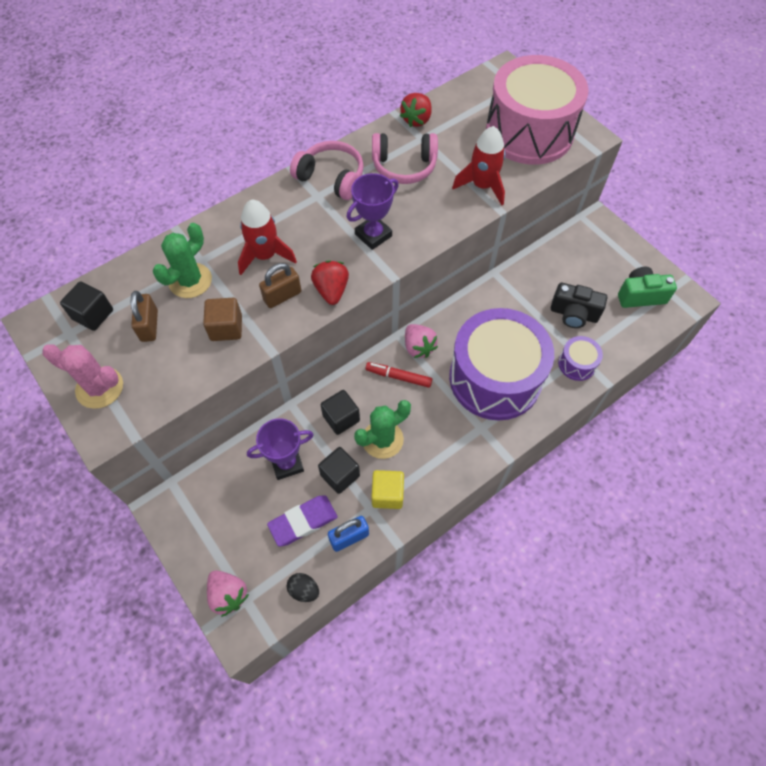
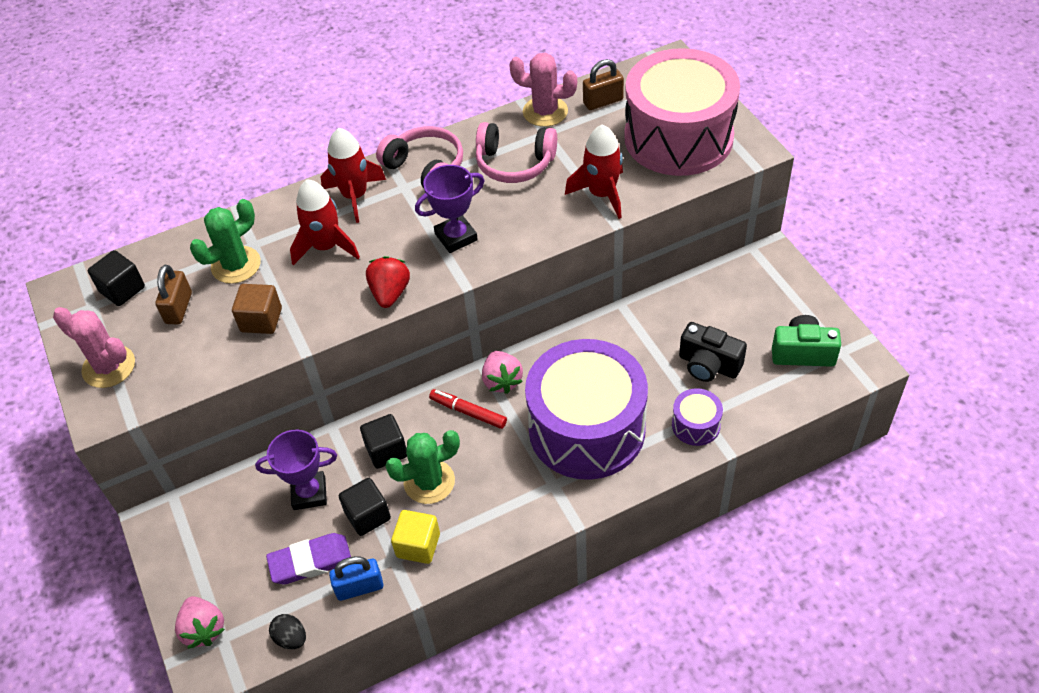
camera: 15 degrees right, 10 degrees down
brown padlock [259,263,301,308] -> brown padlock moved to [583,59,624,110]
red strawberry [400,93,432,127] -> pink cactus [509,53,577,127]
none -> red rocket [321,128,386,223]

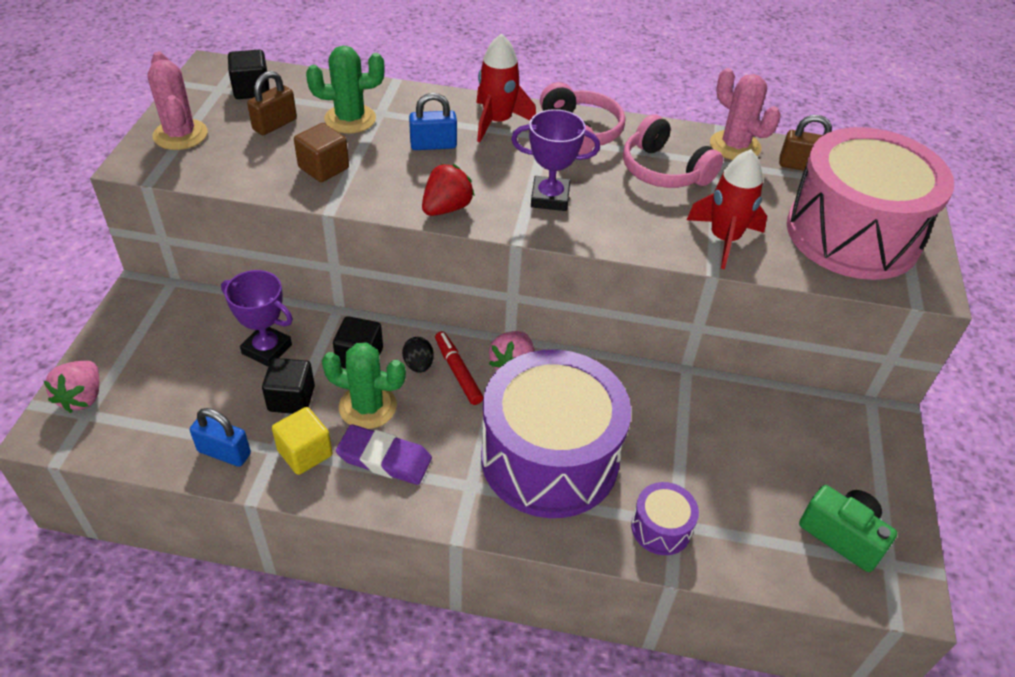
camera: 30 degrees right, 5 degrees down
purple eraser [266,533,351,584] -> purple eraser moved to [336,424,432,485]
black egg [269,614,306,649] -> black egg moved to [402,337,434,373]
red rocket [290,179,360,265] -> blue padlock [409,93,457,150]
black camera [679,322,747,382] -> none

